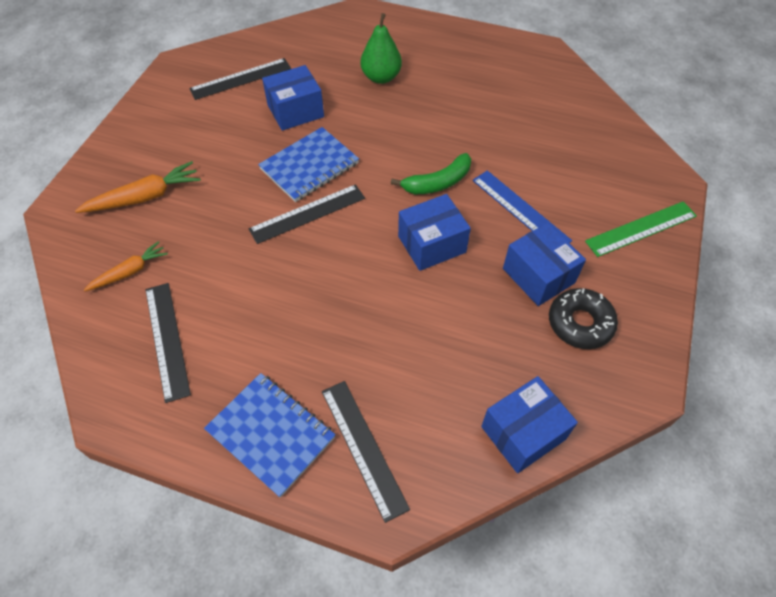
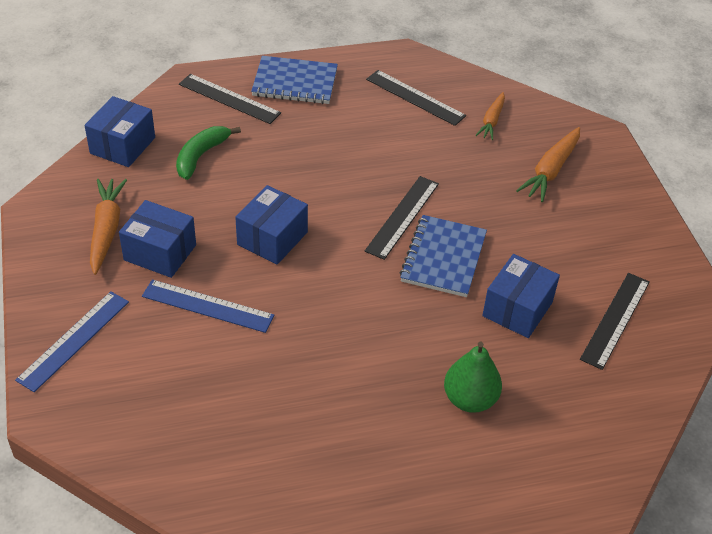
camera: 145 degrees right, 10 degrees down
green banana [391,153,471,194] -> green banana moved to [176,126,241,180]
black donut [549,288,618,349] -> orange carrot [90,179,127,275]
green ruler [585,201,697,257] -> blue ruler [15,291,129,392]

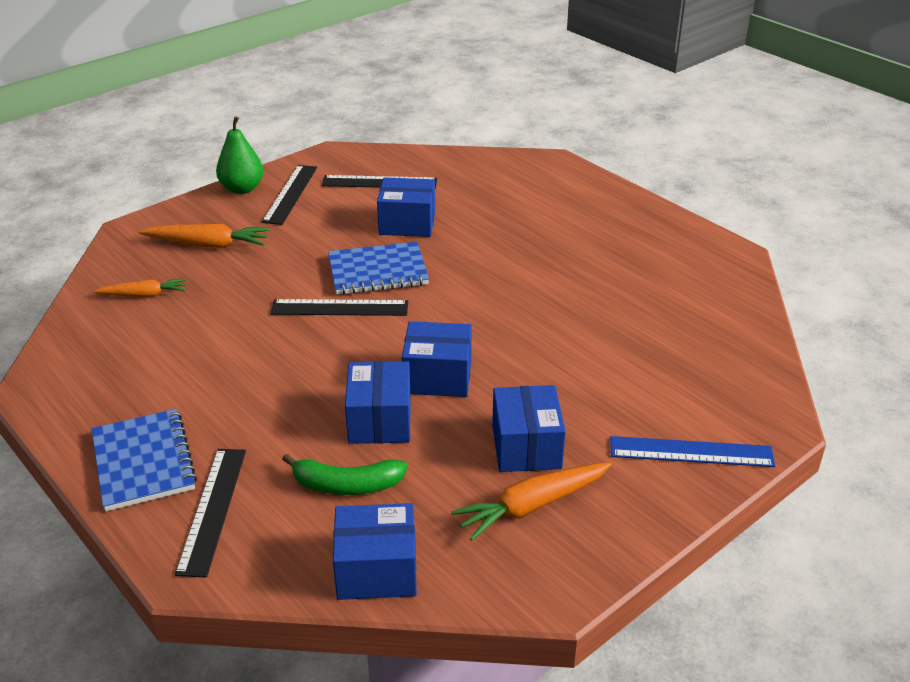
camera: 115 degrees left, 10 degrees down
blue ruler [142,279,274,333] -> none
black ruler [366,70,466,126] -> black ruler moved to [262,165,317,225]
green pear [444,342,502,413] -> green pear moved to [216,116,264,194]
none -> blue box [345,361,411,444]

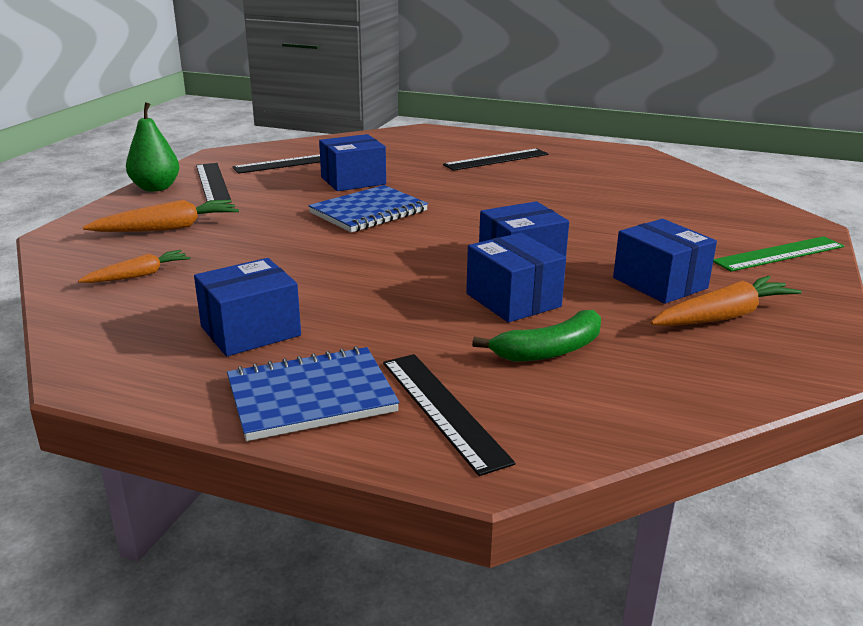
camera: 30 degrees left, 10 degrees down
blue notebook [92,409,197,511] -> blue notebook turned 60 degrees counterclockwise [227,346,400,441]
black ruler [270,299,408,316] -> black ruler moved to [443,149,548,171]
blue box [333,503,417,600] -> blue box moved to [194,258,301,356]
orange carrot [451,462,612,541] -> orange carrot turned 150 degrees counterclockwise [650,276,802,326]
blue ruler [610,436,775,467] -> green ruler [713,236,844,272]

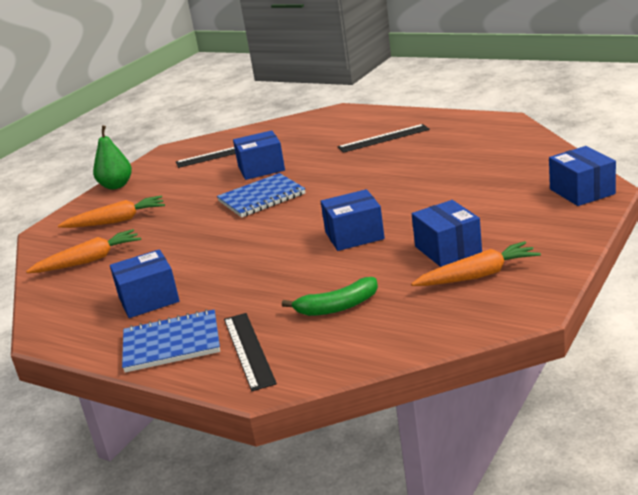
camera: 15 degrees right, 0 degrees up
orange carrot [78,250,191,283] -> orange carrot [26,229,141,273], size x1.54
black ruler [196,163,232,202] -> none
blue box [466,233,566,323] -> blue box moved to [549,146,616,206]
green ruler [713,236,844,272] -> none

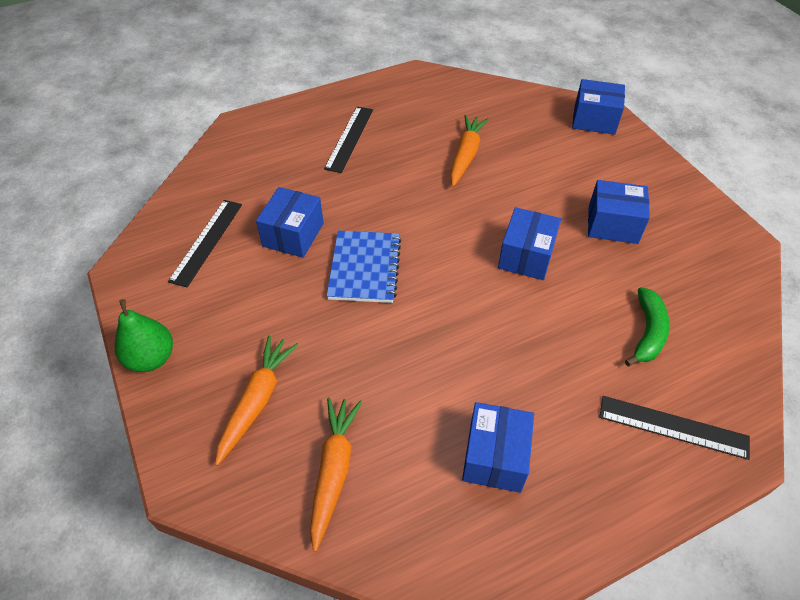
camera: 60 degrees left, 25 degrees up
blue notebook [122,309,220,373] -> none
orange carrot [411,241,541,286] -> orange carrot moved to [450,115,489,187]

